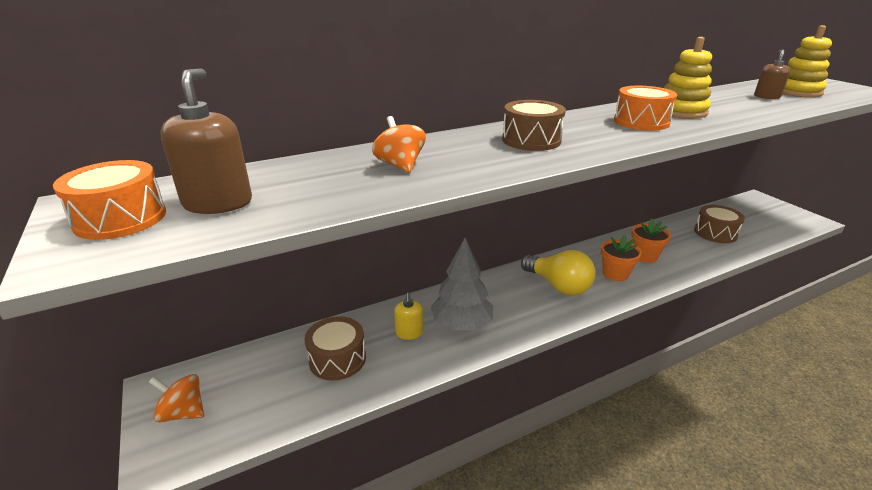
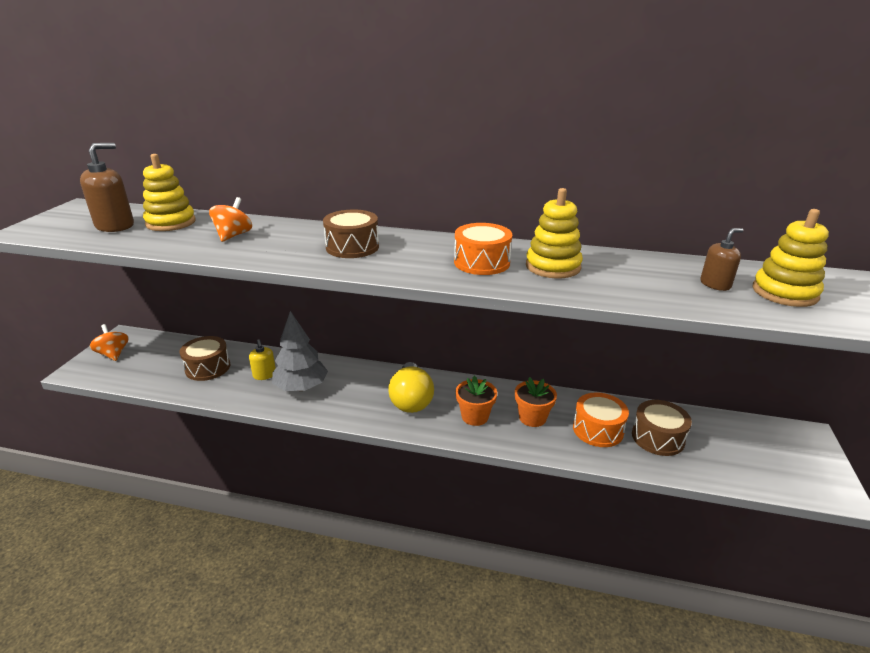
camera: 40 degrees right, 0 degrees up
orange drum [53,160,166,240] -> orange drum moved to [573,392,629,447]
yellow soap dispenser [394,292,423,340] -> yellow soap dispenser turned 60 degrees counterclockwise [249,339,276,380]
none -> yellow stacking toy [143,154,196,231]

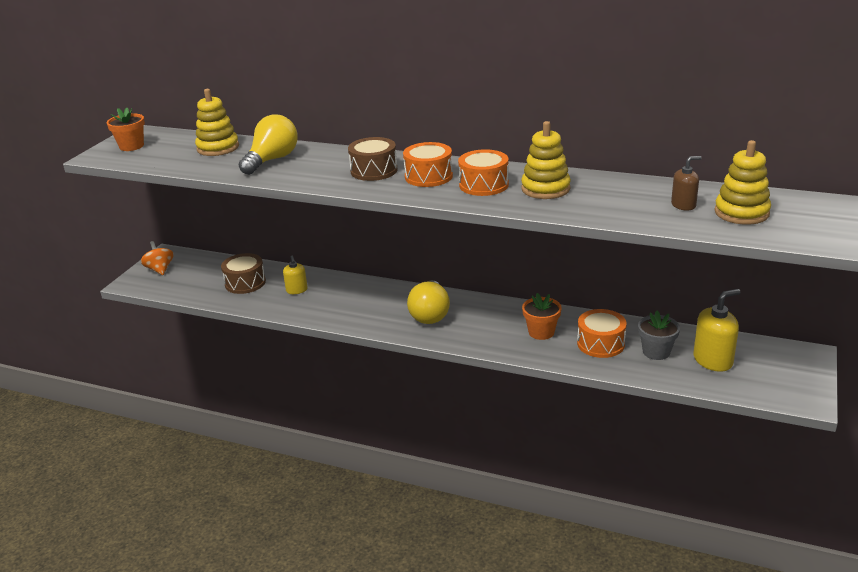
camera: 10 degrees right, 0 degrees up
brown soap dispenser [80,143,134,232] -> none
orange spinning top [209,197,252,242] -> yellow light bulb [238,115,298,175]
grey tree [272,311,328,391] -> none
orange flower pot [456,376,497,426] -> orange flower pot moved to [107,107,145,151]
brown drum [632,400,692,456] -> grey flower pot [638,311,680,360]
none -> orange drum [403,142,453,187]
none -> yellow soap dispenser [693,289,740,372]

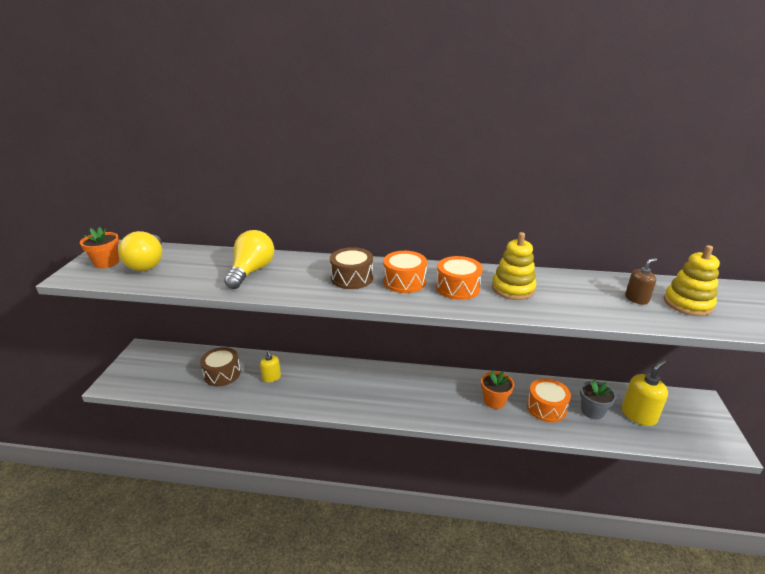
camera: 15 degrees left, 0 degrees up
orange spinning top [141,241,174,275] -> none
yellow stacking toy [195,89,239,156] -> none
yellow light bulb [407,280,450,324] -> yellow light bulb moved to [118,231,162,271]

